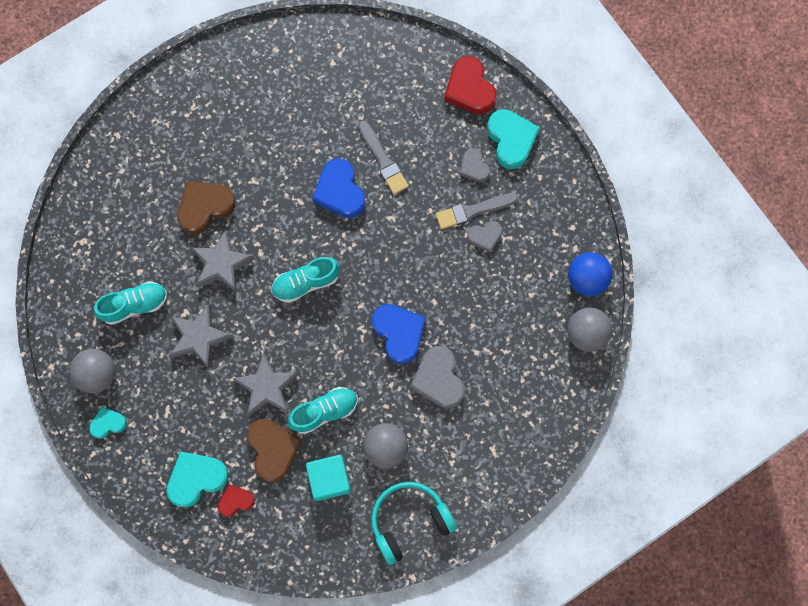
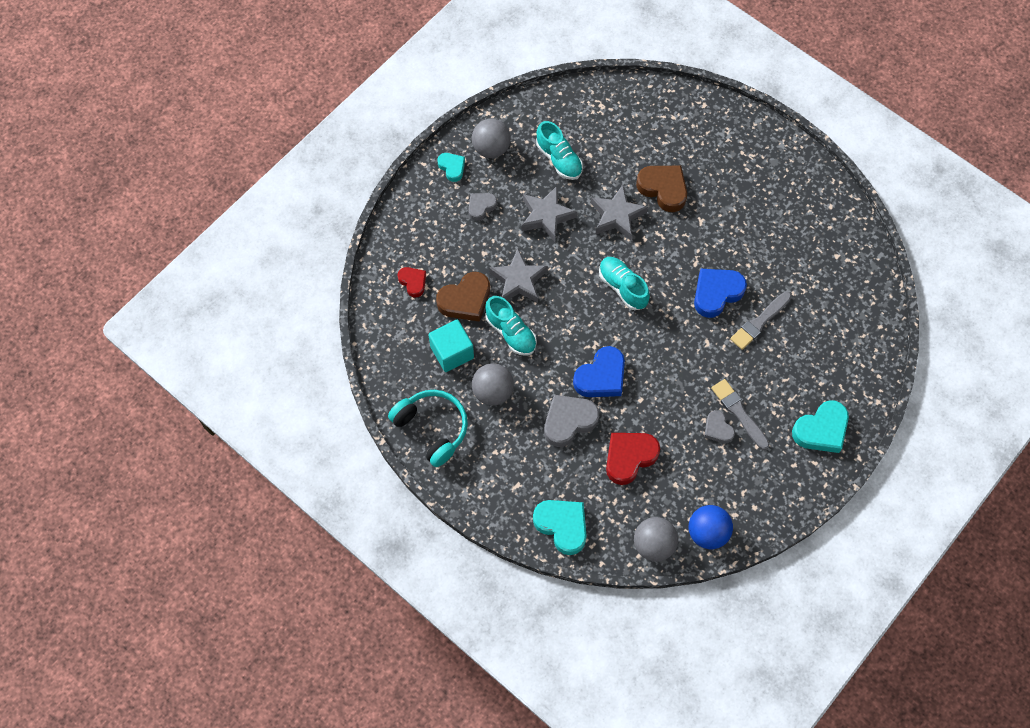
camera: 75 degrees right, 10 degrees down
turquoise heart [167,451,229,508] -> turquoise heart moved to [533,500,587,555]
red heart [444,56,497,114] -> red heart moved to [606,433,660,485]
grey heart [460,148,490,182] -> grey heart moved to [468,193,497,221]

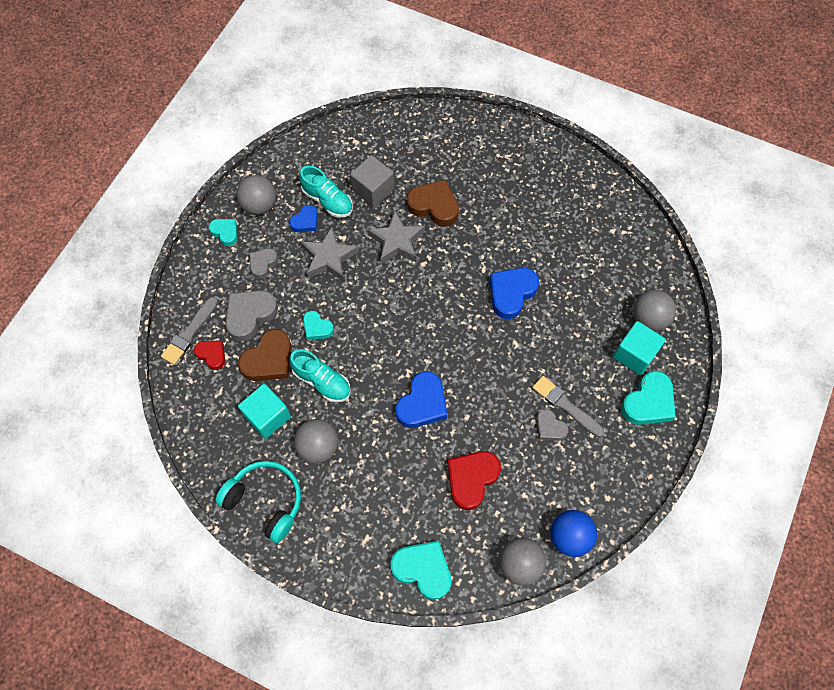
camera: 15 degrees left, 0 degrees up
grey star [489,248,548,303] -> turquoise heart [303,311,334,340]
grey heart [544,395,599,447] -> grey heart moved to [225,290,278,341]
turquoise shoe [599,257,650,310] -> none
grey brush [730,292,791,350] -> grey brush moved to [161,297,218,365]
none -> blue heart [289,205,318,232]
none -> grey cube [350,155,394,207]
none -> turquoise cube [613,321,666,375]
none -> grey ball [633,290,676,331]

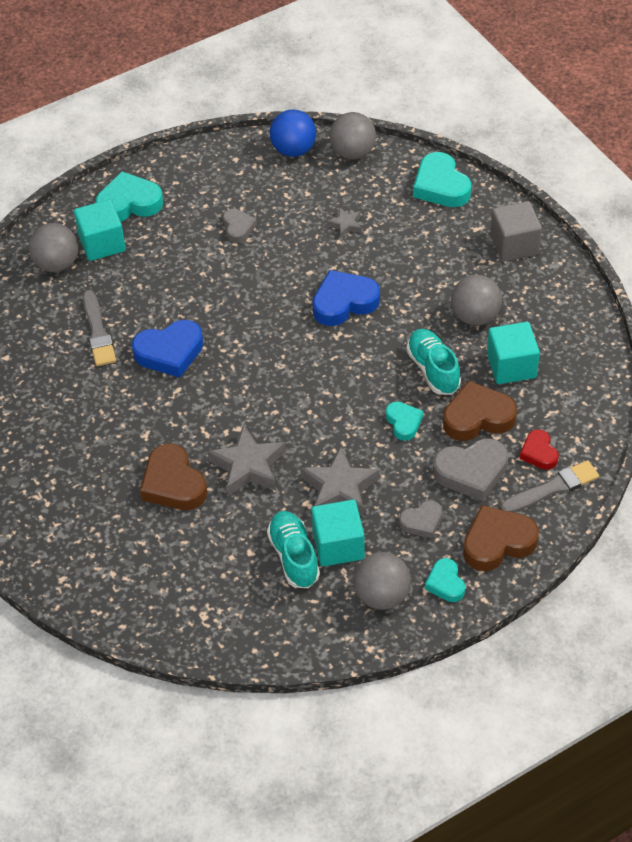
camera: 145 degrees left, 15 degrees down
turquoise headphones [215,461,301,543] -> none
blue heart [289,205,318,232] -> turquoise cube [311,500,365,567]
grey cube [350,155,394,207] -> grey cube moved to [490,201,542,262]
red heart [447,451,501,510] -> grey star [327,208,361,239]
grey brush [532,376,604,437] -> grey brush moved to [83,290,116,366]
none -> brown heart [463,505,539,571]

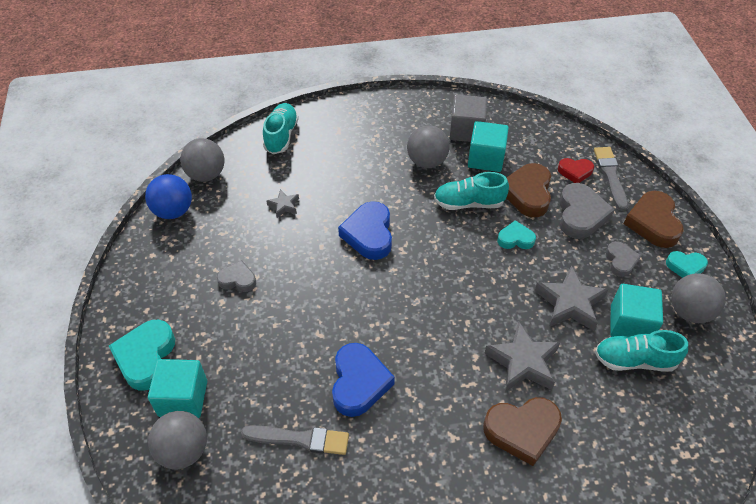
camera: 70 degrees left, 0 degrees up
turquoise heart [413,152,471,207] -> turquoise shoe [263,103,299,154]
grey cube [490,201,542,262] -> grey cube moved to [450,95,487,142]

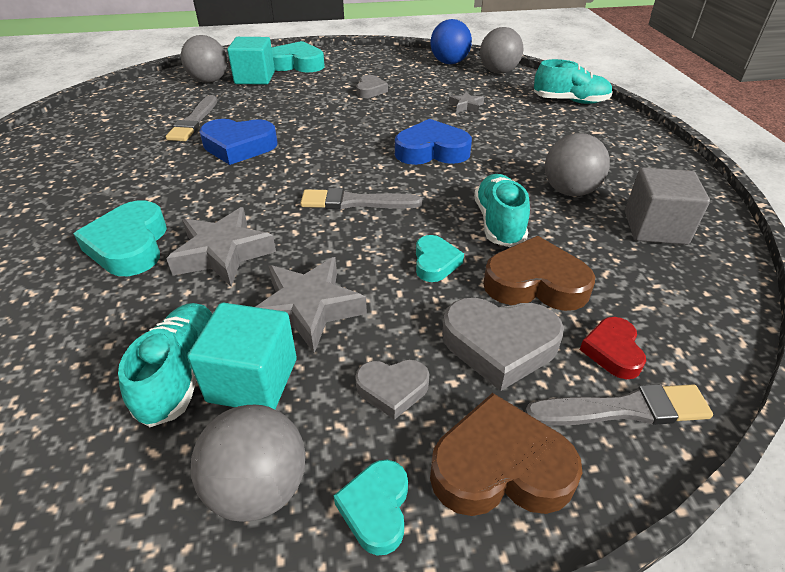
camera: 90 degrees right, 10 degrees down
turquoise cube [468,121,509,172] -> none
brown heart [483,397,562,466] -> turquoise heart [74,200,167,276]
none -> grey brush [300,188,422,209]

